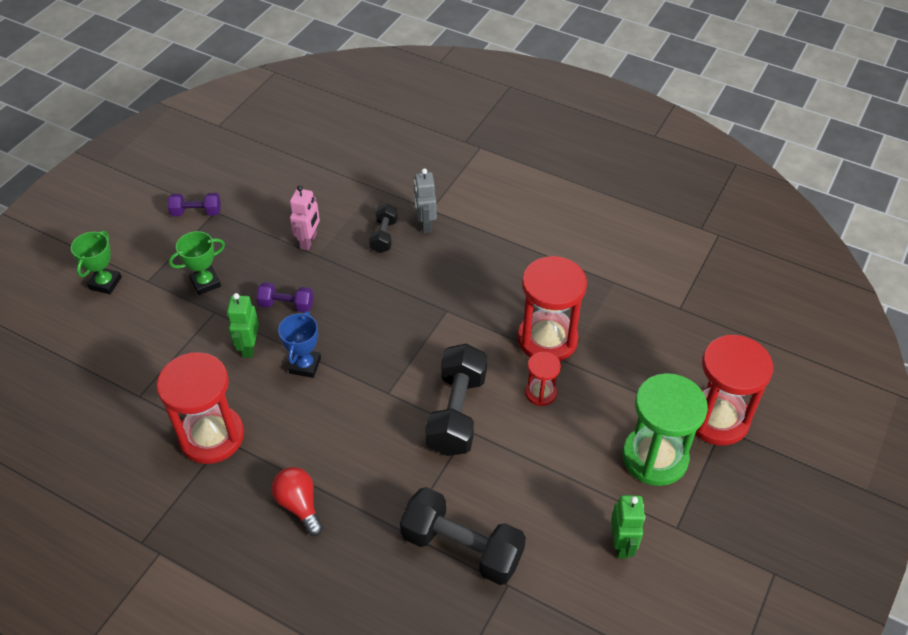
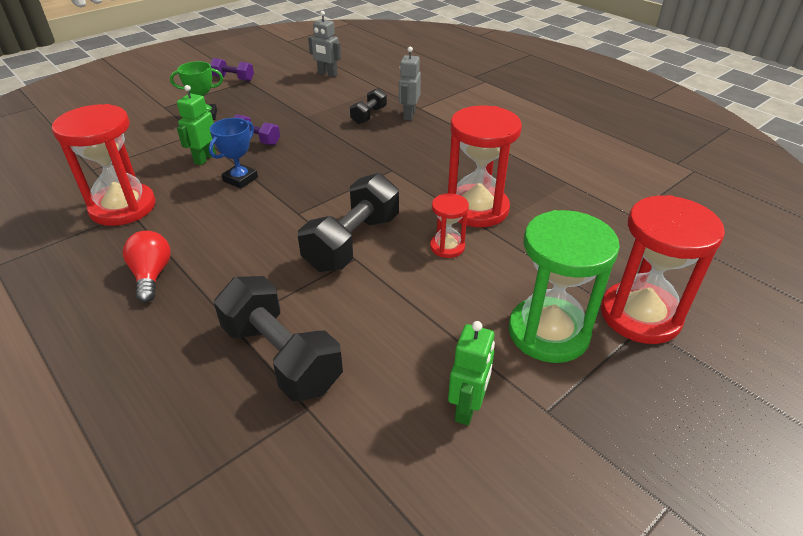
camera: 20 degrees right, 10 degrees down
green trophy [71,231,122,294] -> none
pink robot [290,185,320,250] -> none
none -> grey robot [308,11,341,77]

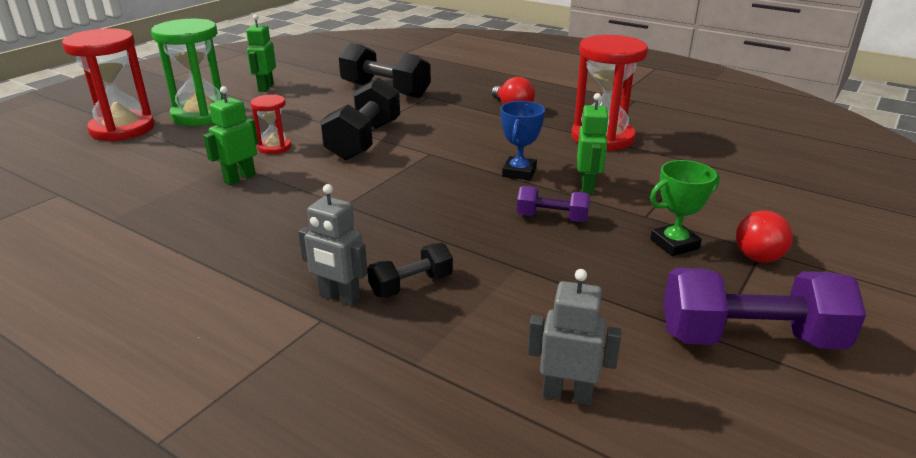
camera: 165 degrees right, 10 degrees down
purple dumbbell [210,58,254,81] -> purple dumbbell [663,268,866,349], size x1.87
black dumbbell [350,88,387,124] -> black dumbbell turned 45 degrees clockwise [367,243,453,298]
grey robot [399,47,421,121] -> grey robot turned 120 degrees clockwise [298,184,368,306]
red hourglass [448,106,522,227] -> green robot [203,86,258,185]
none -> red light bulb [736,211,793,263]

